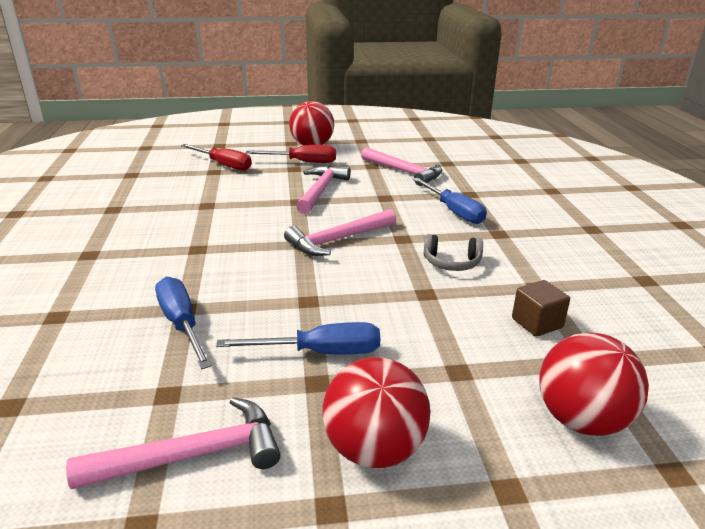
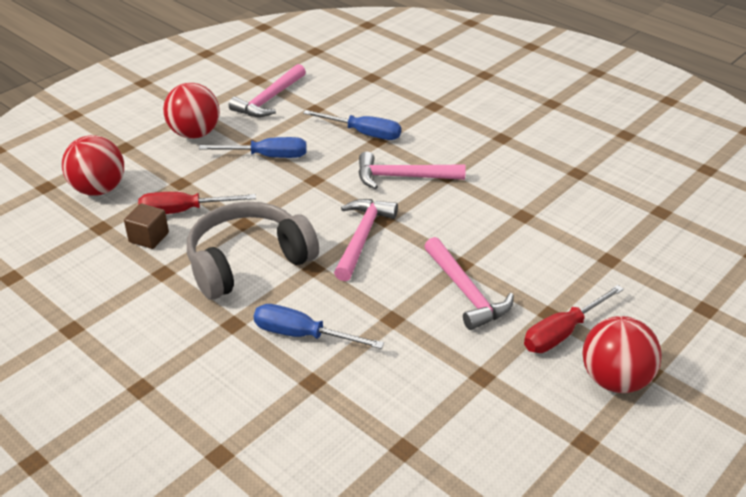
camera: 140 degrees right, 10 degrees up
red screwdriver [181,144,252,171] -> red screwdriver moved to [138,192,256,214]
blue screwdriver [216,322,380,354] -> blue screwdriver turned 135 degrees counterclockwise [199,137,307,158]
pink hammer [361,147,443,186] -> pink hammer moved to [358,152,466,189]
grey headphones [424,234,483,271] -> grey headphones [187,202,319,300], size x2.11

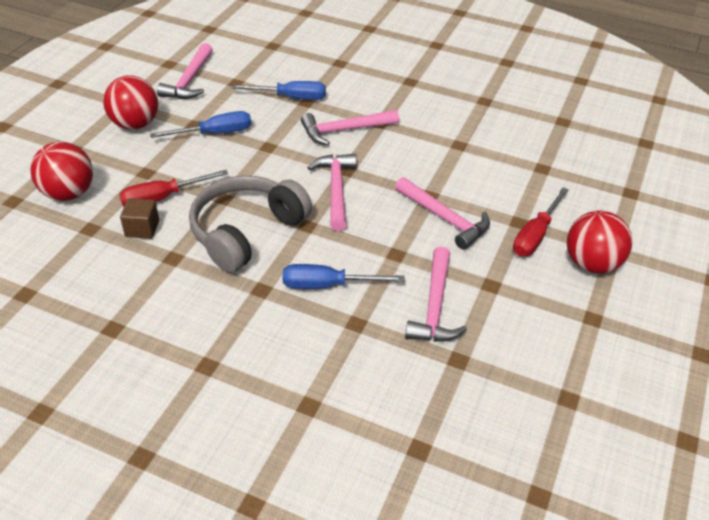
camera: 20 degrees left, 5 degrees up
none -> pink hammer [405,247,467,342]

